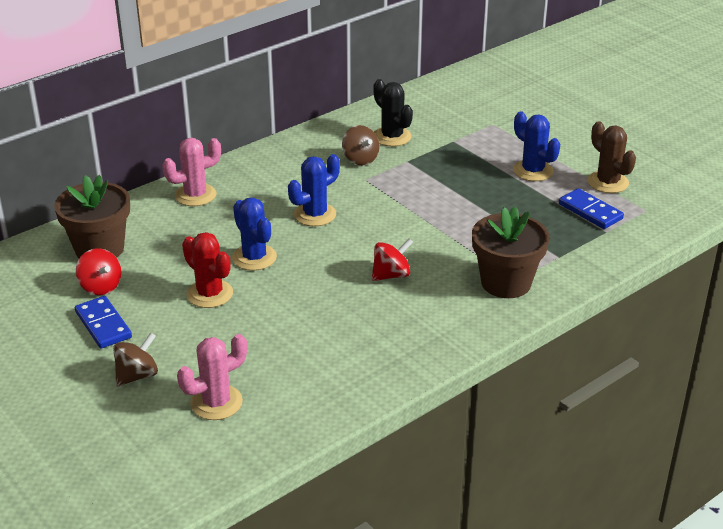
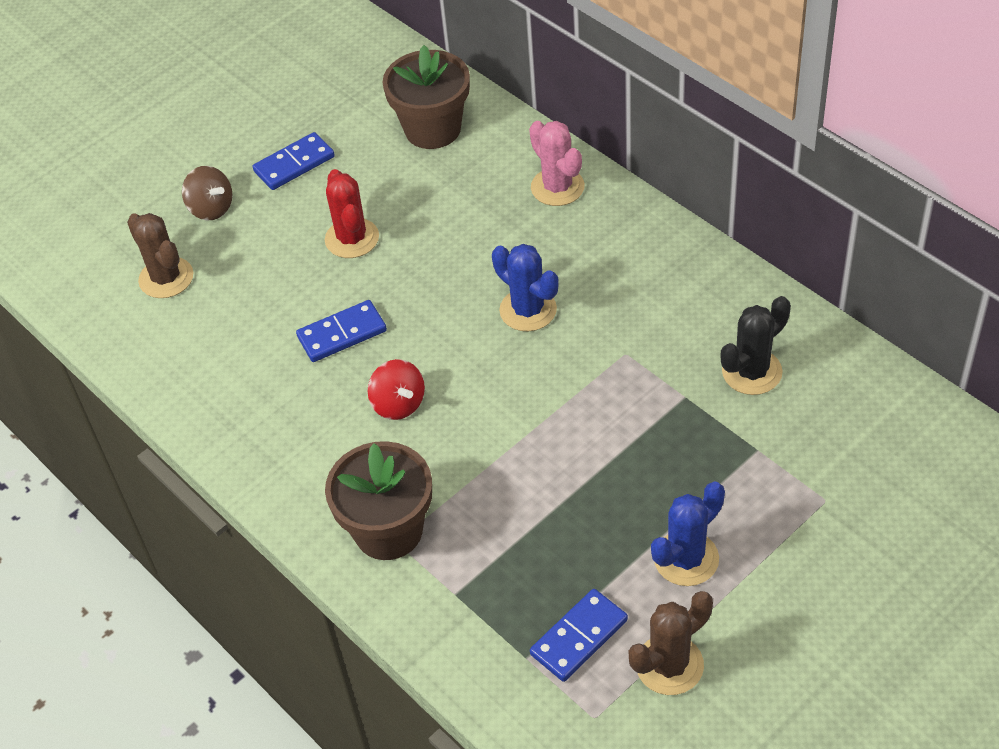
camera: 90 degrees right, 15 degrees up
red spinning top [76,248,122,295] -> none
pink cactus [177,334,247,420] -> brown cactus [127,213,193,298]
red cactus [182,232,233,308] -> red cactus turned 60 degrees counterclockwise [325,169,379,258]
blue cactus [232,198,277,271] -> none
brown spinning top [342,125,380,165] -> none
none -> blue domino [296,300,387,362]

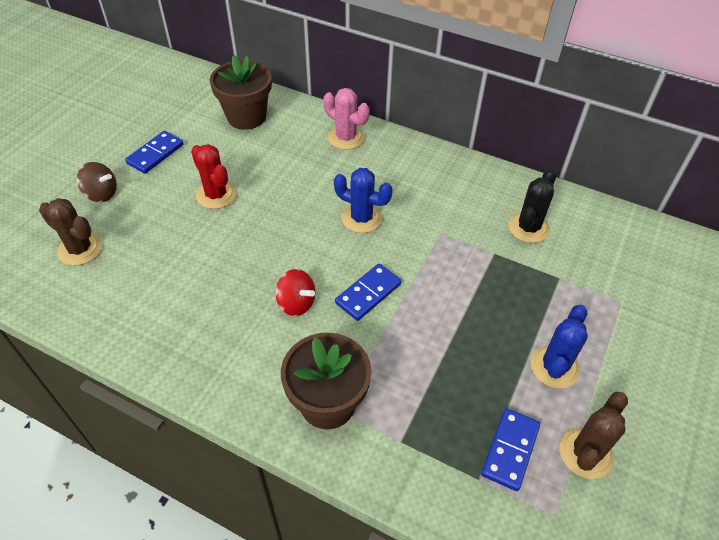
camera: 25 degrees left, 0 degrees up
blue domino [296,300,387,362] -> blue domino moved to [335,264,401,321]

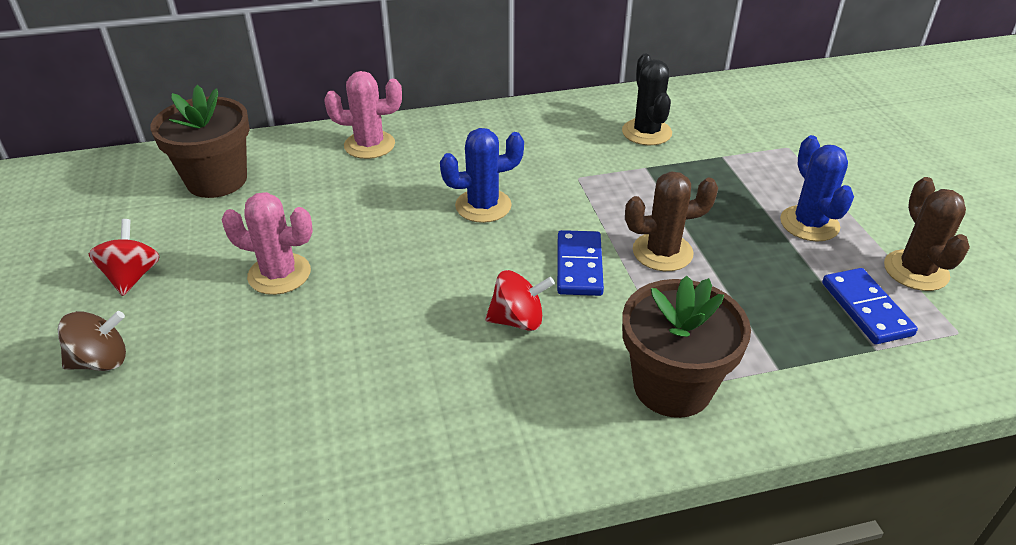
camera: 40 degrees left, 10 degrees down
brown cactus [39,198,102,266] -> brown cactus moved to [625,172,718,271]
blue domino [125,131,184,174] -> red spinning top [89,219,159,296]
red cactus [191,144,236,209] -> pink cactus [221,192,313,295]

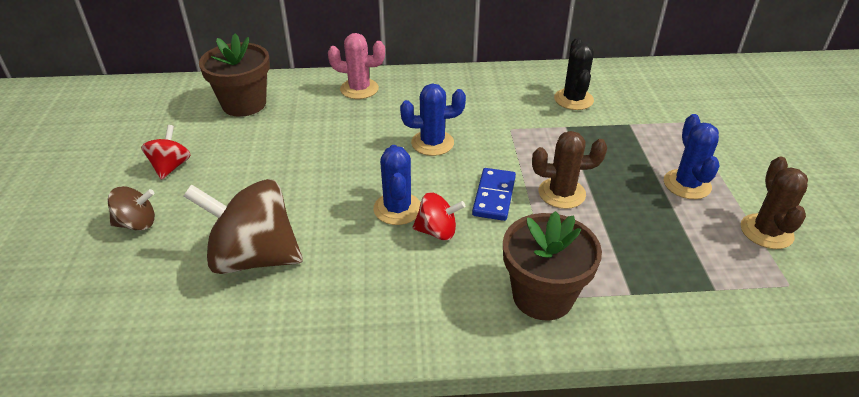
camera: 10 degrees right, 0 degrees up
pink cactus [221,192,313,295] -> none
blue domino [822,268,918,344] -> none
none -> brown spinning top [184,179,303,274]
none -> blue cactus [373,145,421,225]

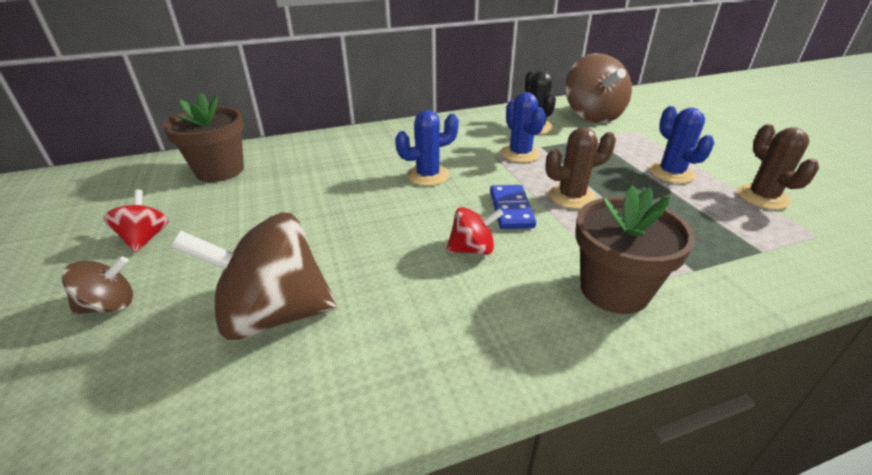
camera: 15 degrees left, 5 degrees down
pink cactus [328,33,385,99] -> none
blue cactus [373,145,421,225] -> blue cactus moved to [500,92,546,163]
none -> brown spinning top [565,53,632,123]

